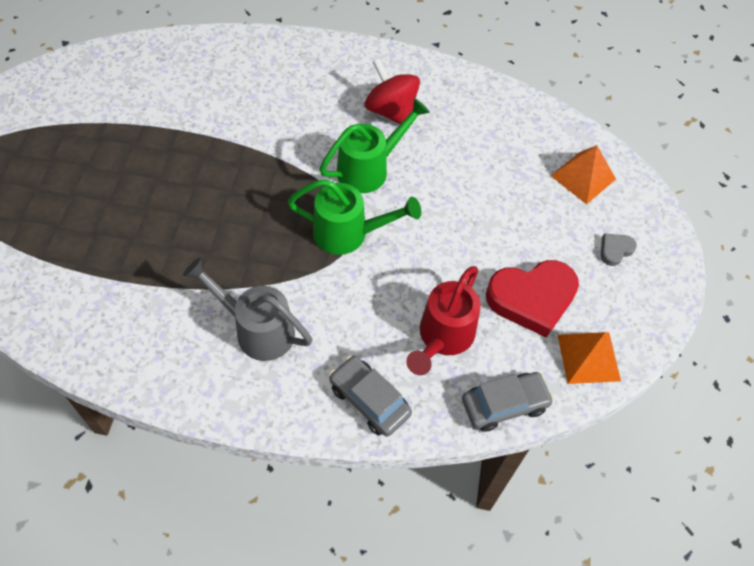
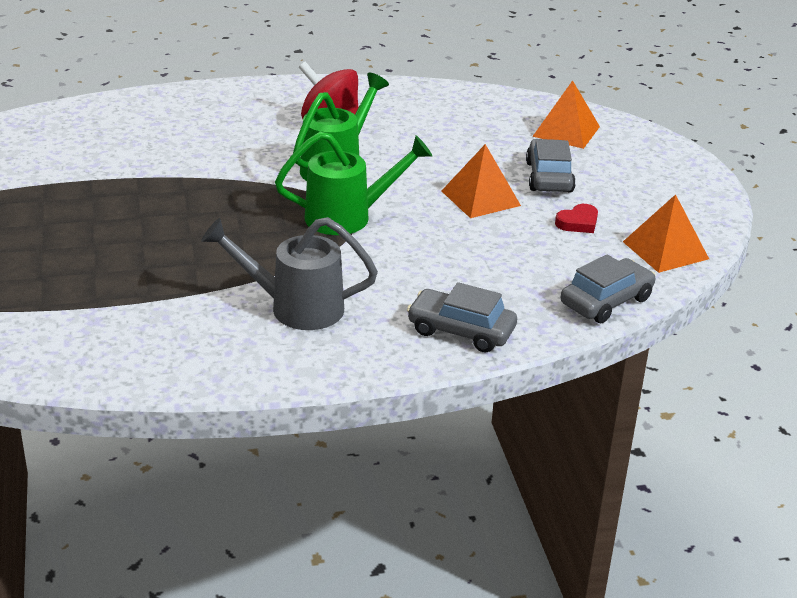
camera: 20 degrees left, 25 degrees down
red watering can [406,266,481,375] -> none
red heart [486,260,579,338] -> red heart [555,204,598,233], size x0.45
grey heart [601,234,637,266] -> none
none -> orange pyramid [442,144,521,218]
none -> grey car [526,139,576,192]

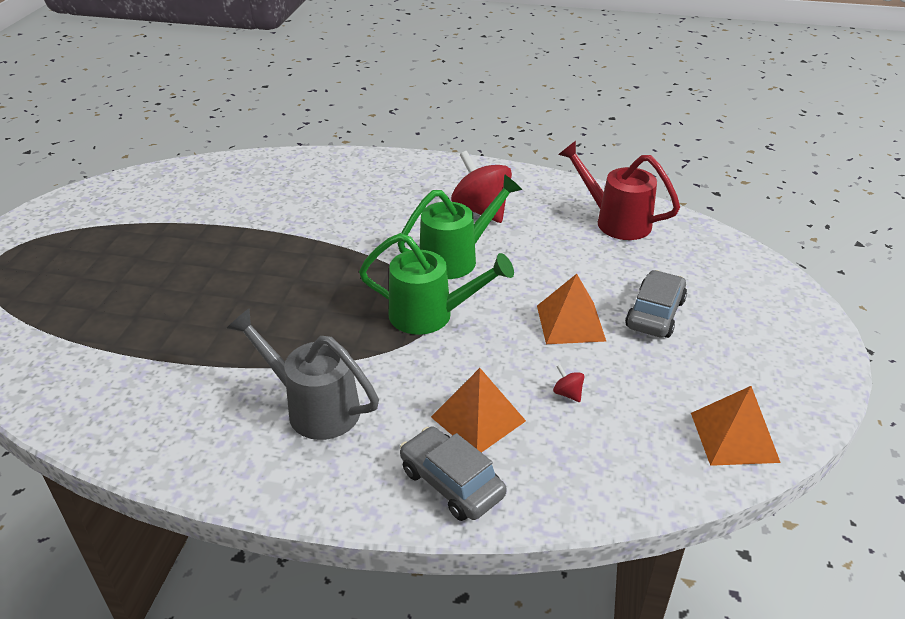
camera: 25 degrees right, 5 degrees up
orange pyramid [532,80,600,149] -> orange pyramid moved to [431,368,526,453]
red heart [555,204,598,233] -> none
grey car [561,254,656,323] -> none
none -> red spinning top [553,365,584,402]
none -> red watering can [558,141,680,240]

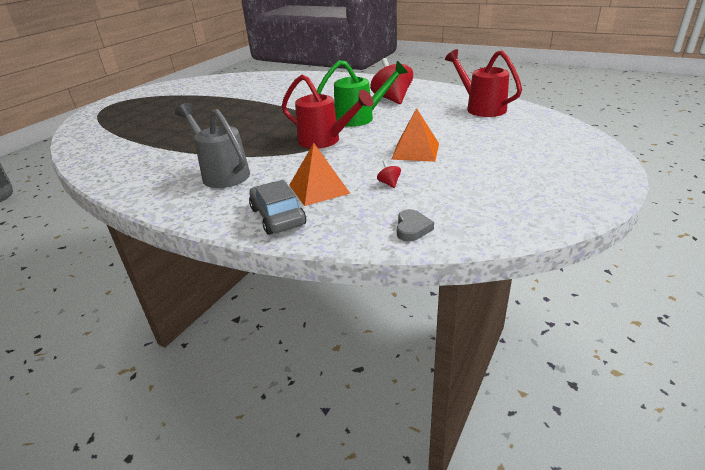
camera: 20 degrees right, 5 degrees down
green watering can [359,233,514,335] -> red watering can [282,74,373,148]
grey car [625,270,687,338] -> none
orange pyramid [691,386,781,466] -> none
none -> grey heart [397,209,434,242]

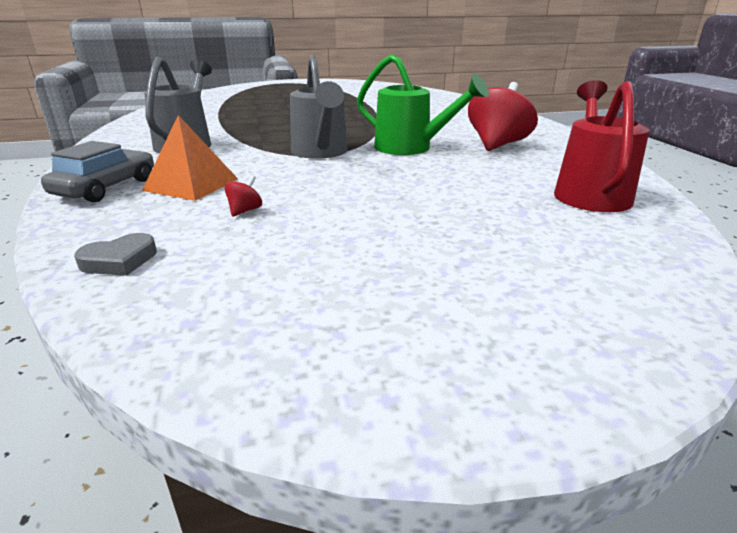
camera: 45 degrees right, 5 degrees down
red watering can [282,74,373,148] -> grey watering can [290,55,348,159]
orange pyramid [391,108,439,162] -> none

